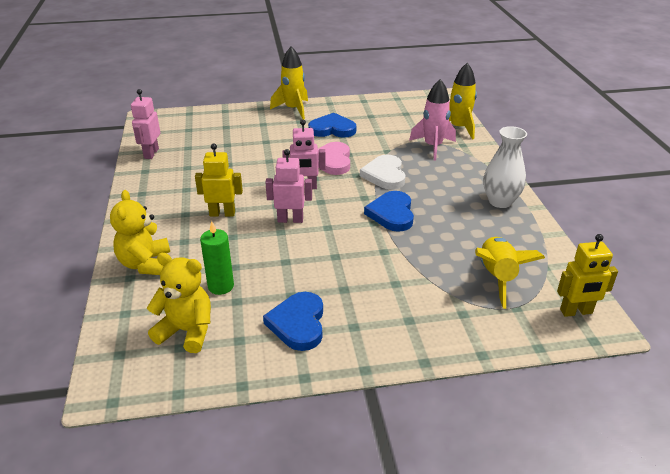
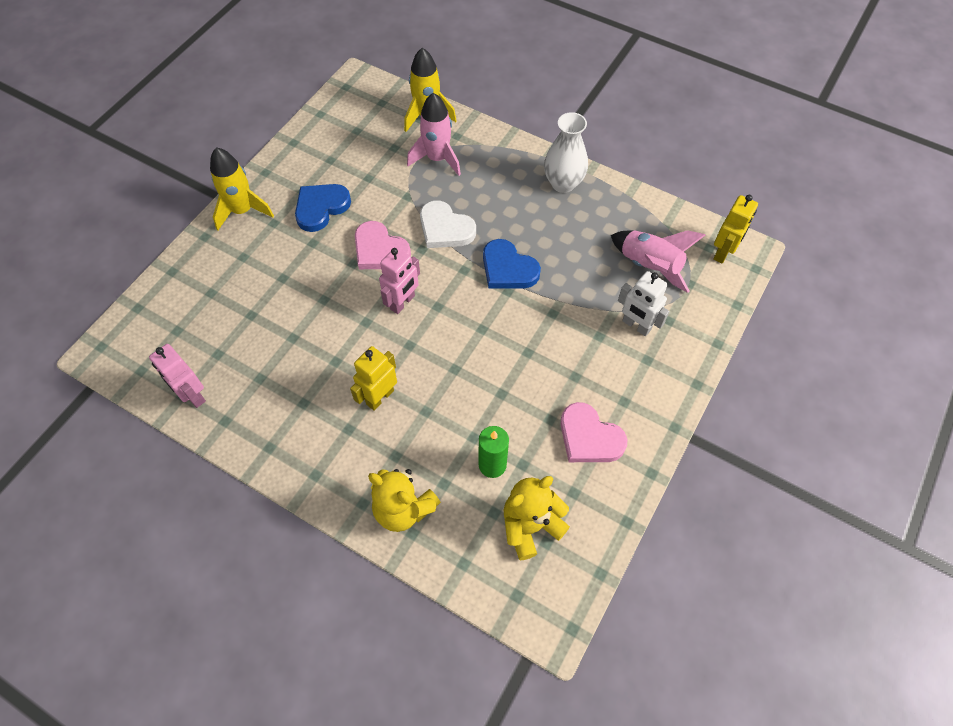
camera: 50 degrees left, 25 degrees up
blue heart [263,292,323,351] -> pink heart [560,402,627,462]
pink robot [265,149,312,223] -> none
yellow rocket [475,237,545,309] -> pink rocket [611,230,705,293]
none -> white robot [618,271,669,336]

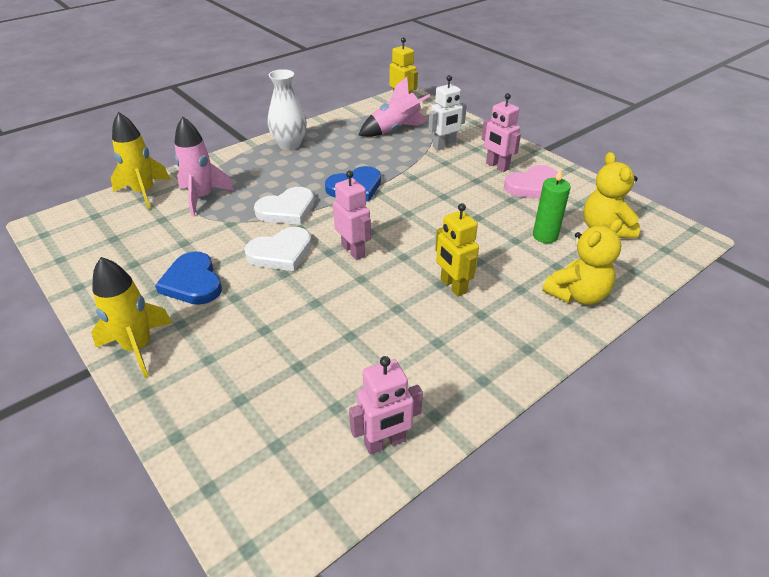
camera: 70 degrees left, 20 degrees down
pink heart [355,221,411,269] -> white heart [244,227,312,271]
none -> pink robot [482,93,521,172]

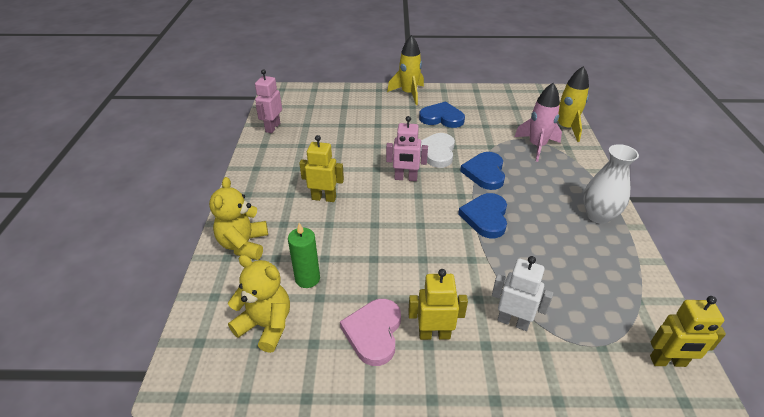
camera: 130 degrees right, 0 degrees up
white heart [254,187,314,225] -> blue heart [460,152,505,190]
pink rocket [359,77,430,137] -> none
white robot [428,75,467,151] -> white robot turned 105 degrees clockwise [492,256,553,331]
pink robot [482,93,521,172] -> yellow robot [408,269,468,340]

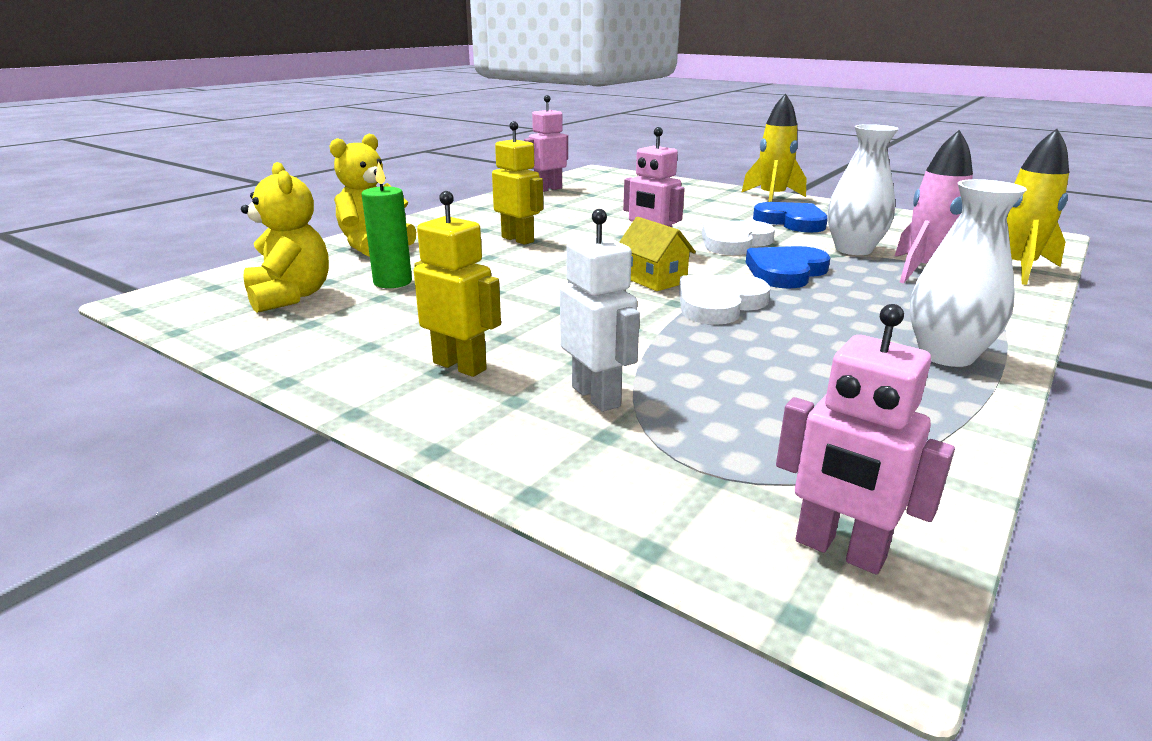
camera: 35 degrees right, 15 degrees down
pink heart [340,299,401,366] -> none
blue heart [458,193,507,238] -> white heart [679,275,770,325]
yellow robot [650,296,726,367] -> pink robot [776,304,955,575]
none -> yellow house [619,217,696,291]
none -> white vase [827,124,899,255]

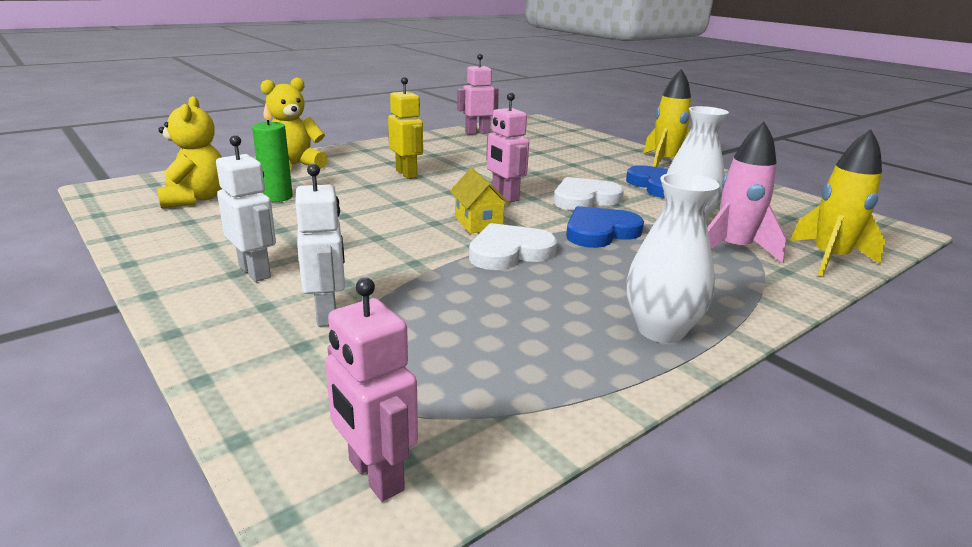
camera: 15 degrees right, 0 degrees up
yellow robot [414,191,501,377] -> white robot [216,135,276,282]

